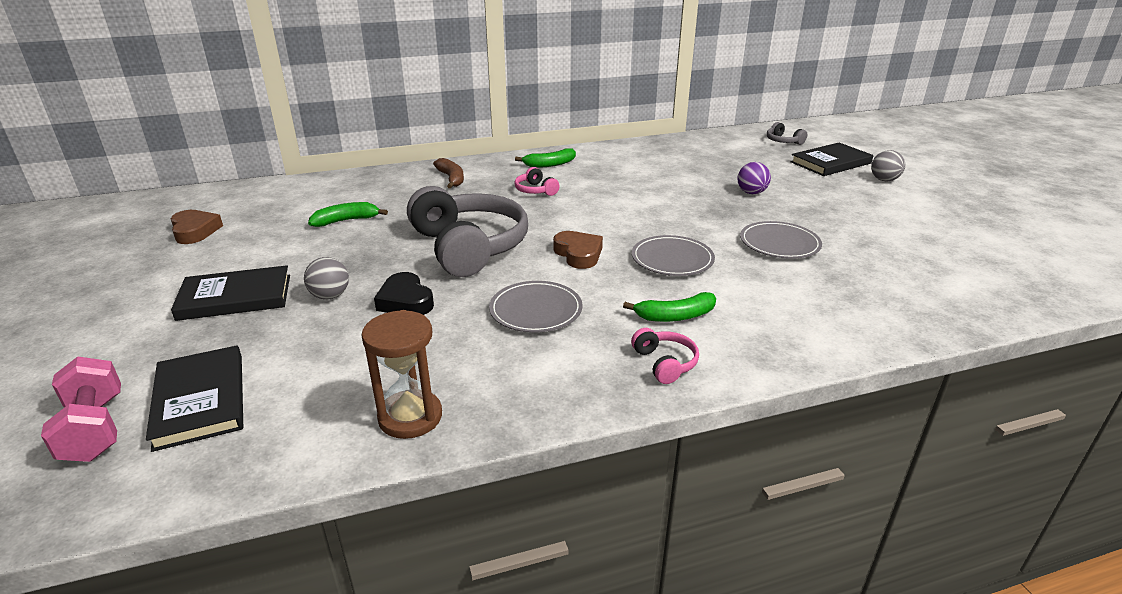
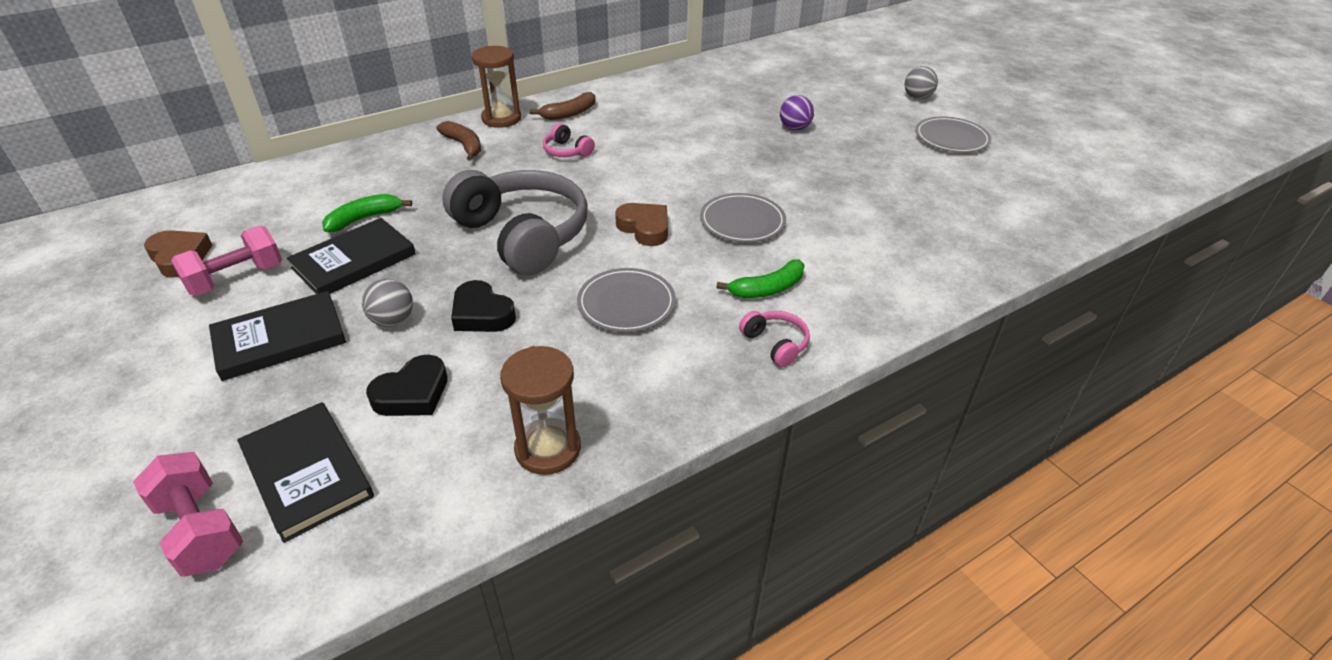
camera: 15 degrees left, 10 degrees up
green banana [515,148,576,168] -> brown banana [530,92,596,120]
grey plate [740,221,822,259] -> grey plate moved to [915,116,991,153]
grey headphones [767,122,807,145] -> none
black book [791,143,873,176] -> black book moved to [287,218,416,294]
none -> pink dumbbell [171,226,282,296]
none -> black heart [366,355,448,416]
none -> brown hourglass [471,46,521,128]

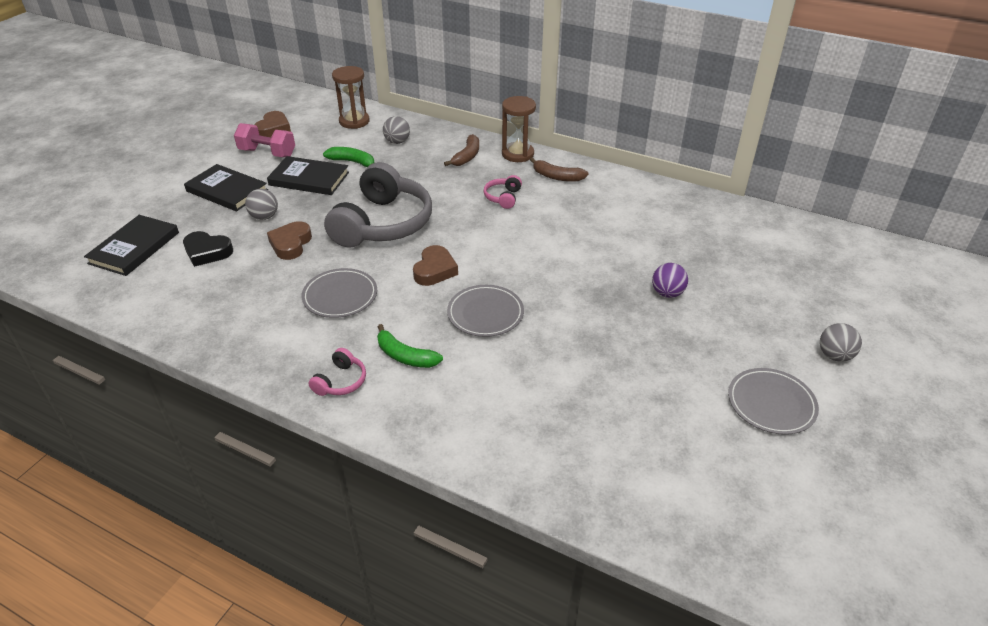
camera: 60 degrees right, 0 degrees up
pink dumbbell [133,452,243,576] -> none
black heart [451,280,516,332] -> brown heart [267,221,312,260]
brown hourglass [500,346,581,475] -> brown hourglass moved to [332,66,370,129]
none -> grey ball [383,116,410,144]

